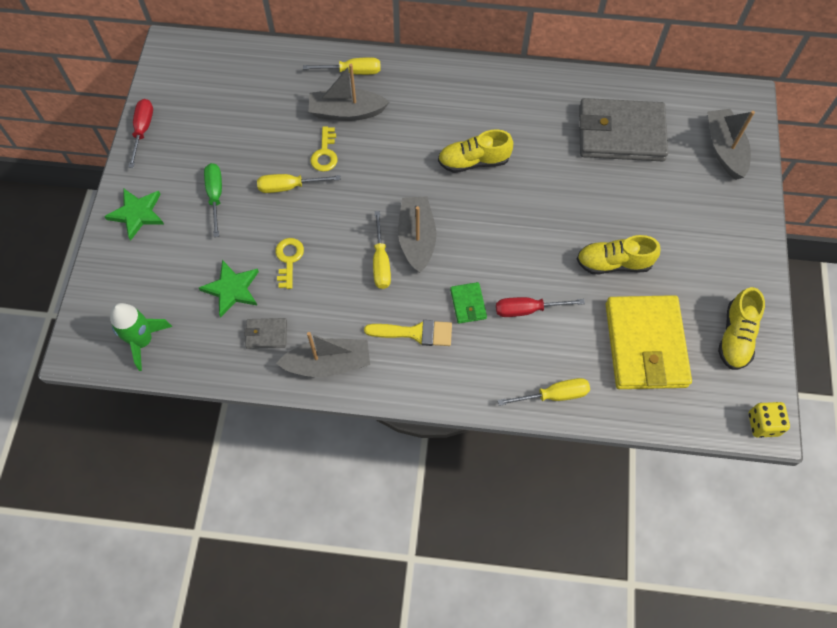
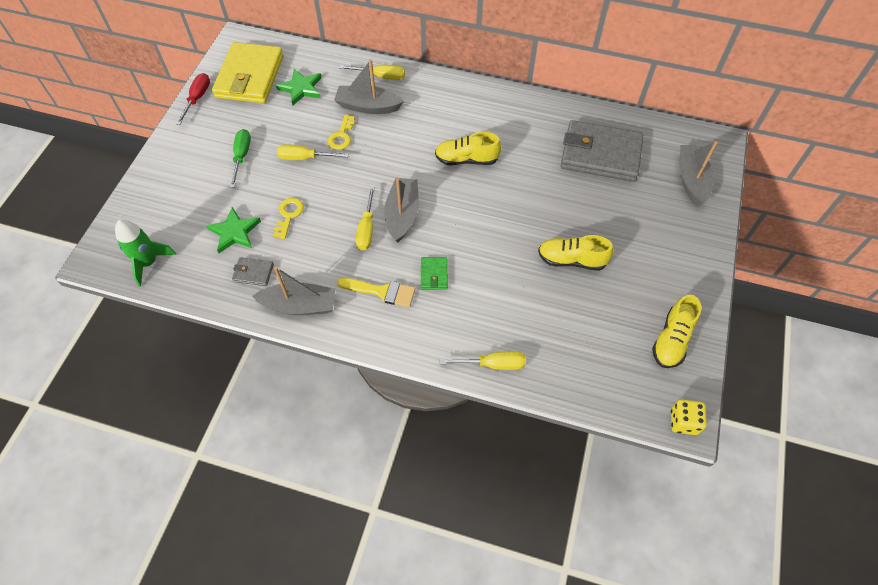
camera: 10 degrees right, 5 degrees down
green star [104,188,164,241] -> green star moved to [276,69,322,106]
red screwdriver [496,297,585,317] -> none
yellow wallet [605,295,692,389] -> yellow wallet moved to [212,42,283,103]

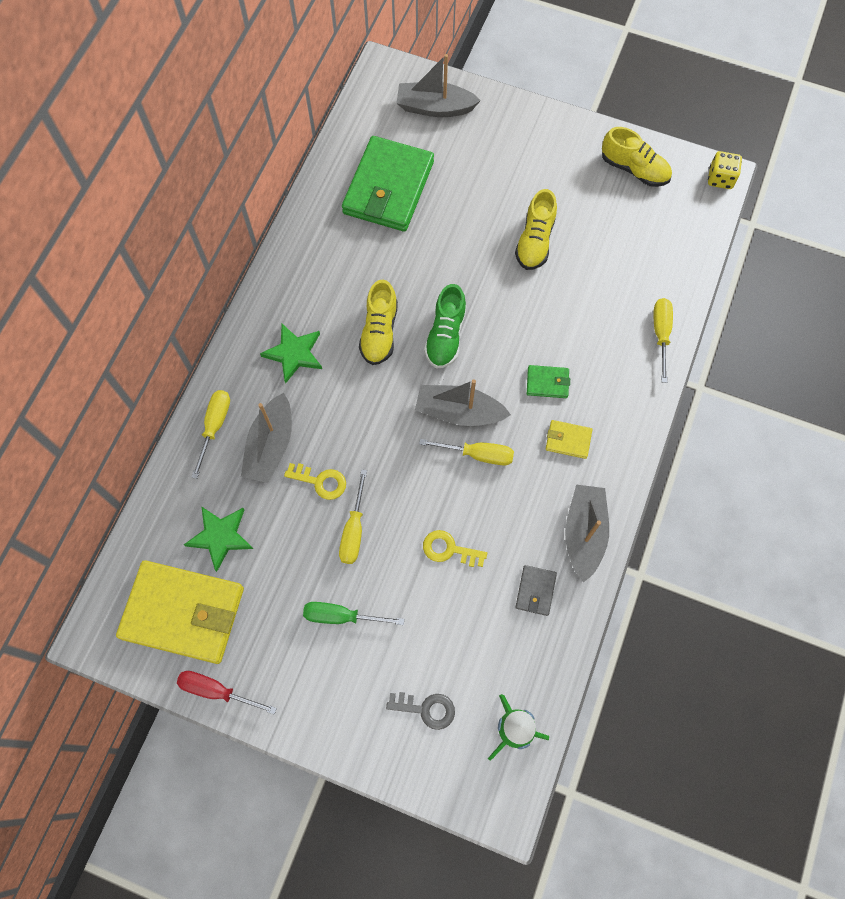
camera: 85 degrees left, 10 degrees up
green star [206,207,261,253] -> green star moved to [260,324,322,384]
yellow brush [337,278,415,307] -> yellow wallet [546,420,592,459]
grey wallet [561,120,644,182] -> green wallet [342,136,434,231]
none -> grey key [386,692,455,730]
none -> green shoe [424,284,466,369]

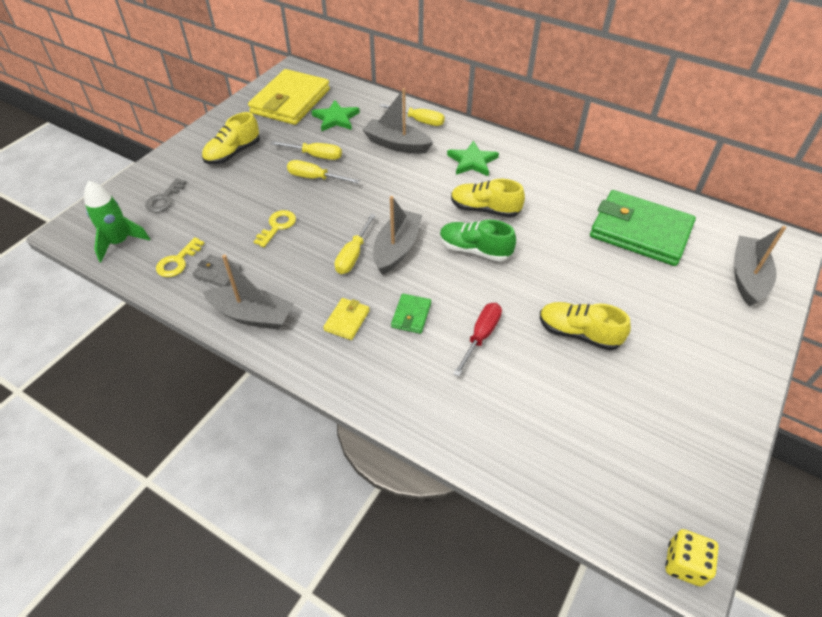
camera: 100 degrees right, 20 degrees down
red screwdriver [177,671,277,715] -> red screwdriver moved to [453,303,502,377]
yellow key [284,463,346,500] -> yellow key moved to [156,237,205,277]
green screwdriver [303,602,404,625] -> none
yellow shoe [602,127,672,187] -> yellow shoe moved to [202,112,260,164]
yellow screwdriver [654,298,673,383] -> yellow screwdriver moved to [271,141,342,160]

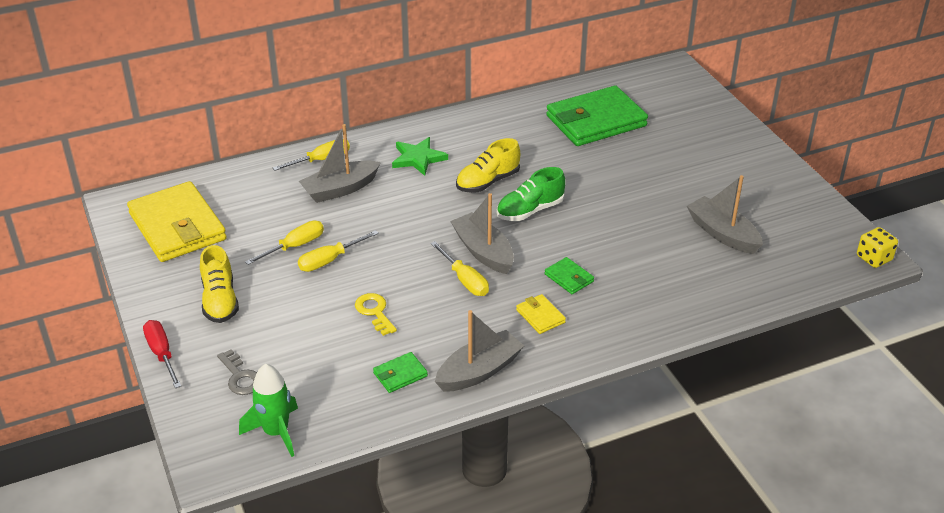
camera: 55 degrees left, 10 degrees down
yellow key [156,237,205,277] -> none
grey wallet [193,254,242,287] -> green wallet [373,352,428,393]
green star [311,100,360,131] -> none
red screwdriver [453,303,502,377] -> red screwdriver moved to [143,320,181,388]
yellow shoe [540,302,631,351] -> none
grey boat [734,226,787,307] -> grey boat moved to [687,175,763,254]

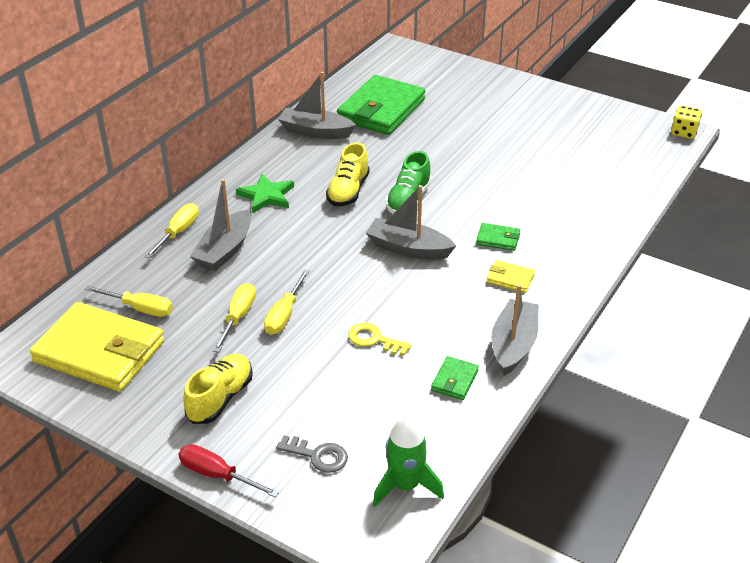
camera: 35 degrees left, 0 degrees up
yellow shoe [200,245,239,323] -> yellow shoe turned 105 degrees counterclockwise [183,354,253,424]
yellow screwdriver [431,241,489,296] -> yellow screwdriver moved to [85,286,173,317]
grey boat [687,175,763,254] -> grey boat moved to [278,72,356,139]

